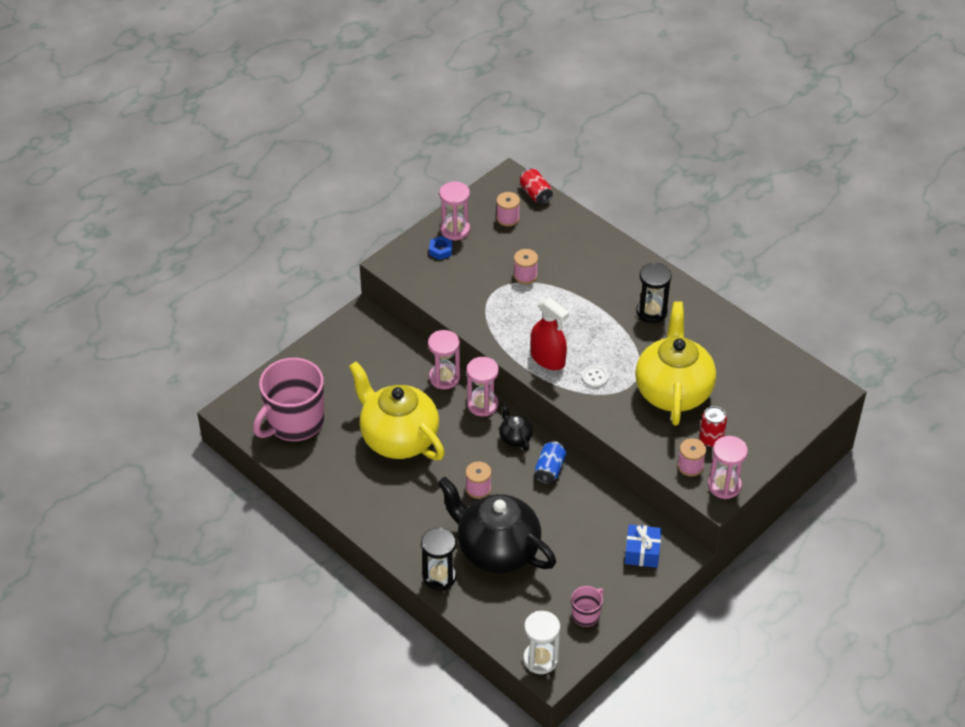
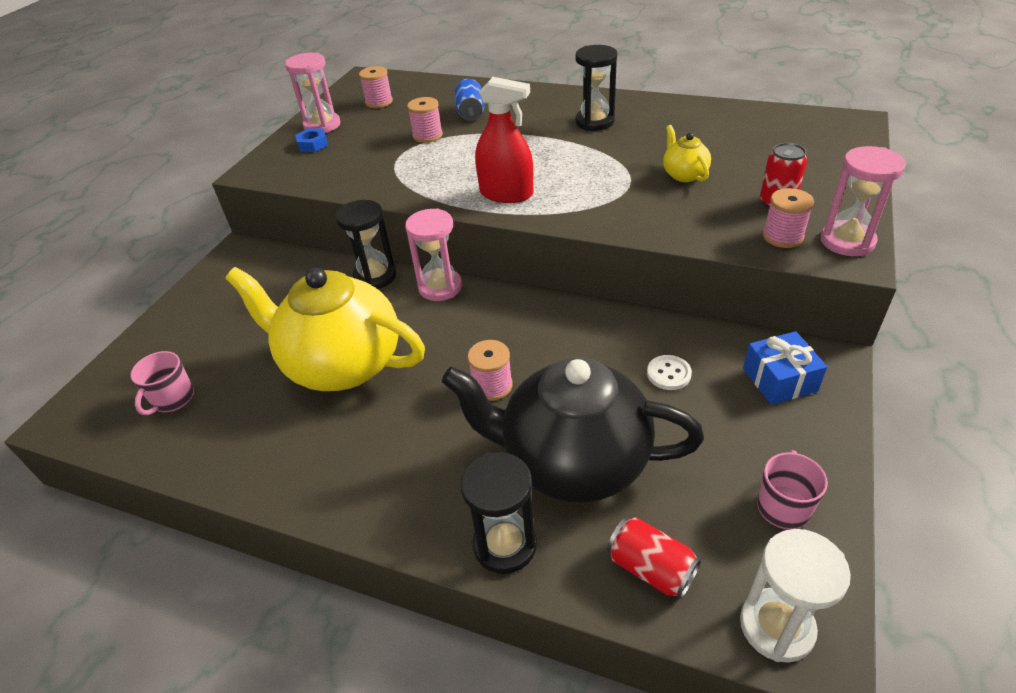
camera: 20 degrees left, 5 degrees down
pink mug [253,358,324,441] -> pink mug [130,351,194,415], size x0.45
pink hourglass [428,330,460,389] -> black hourglass [336,200,396,289]
black teapot [499,402,533,451] -> none
red can [520,168,553,204] -> red can moved to [607,517,701,599]
blue can [535,441,566,484] -> blue can moved to [455,79,484,121]
white button [582,365,609,388] -> white button moved to [647,355,692,390]
yellow teapot [635,301,716,425] -> yellow teapot [663,125,711,182], size x0.42

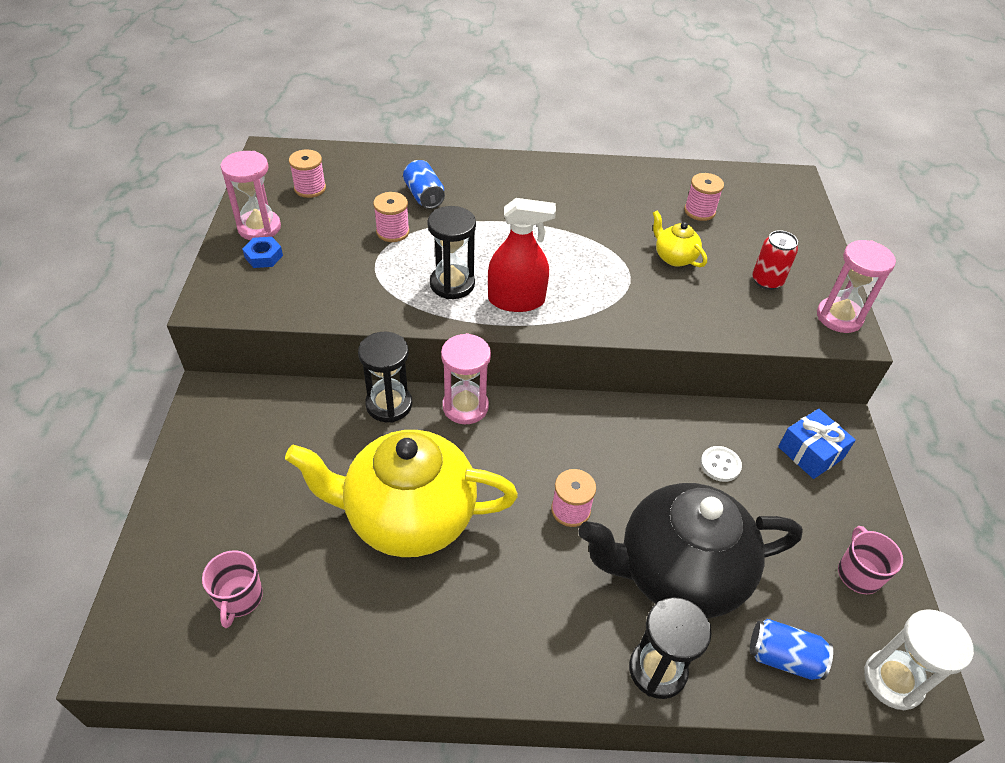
camera: 25 degrees left, 5 degrees up
black hourglass [575,45,617,131] -> black hourglass moved to [427,206,476,299]
red can [607,517,701,599] -> blue can [750,619,833,680]
pink spool [763,188,814,248] -> pink spool moved to [684,173,724,221]

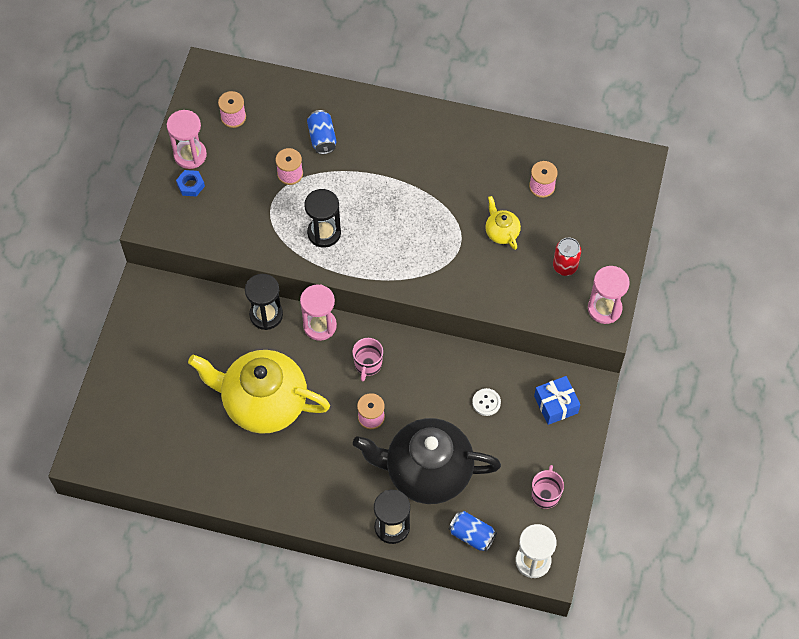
camera: 15 degrees right, 15 degrees up
pink mug [202,550,263,628] -> pink mug moved to [352,338,383,381]
red spray bottle [488,198,556,312] -> none

